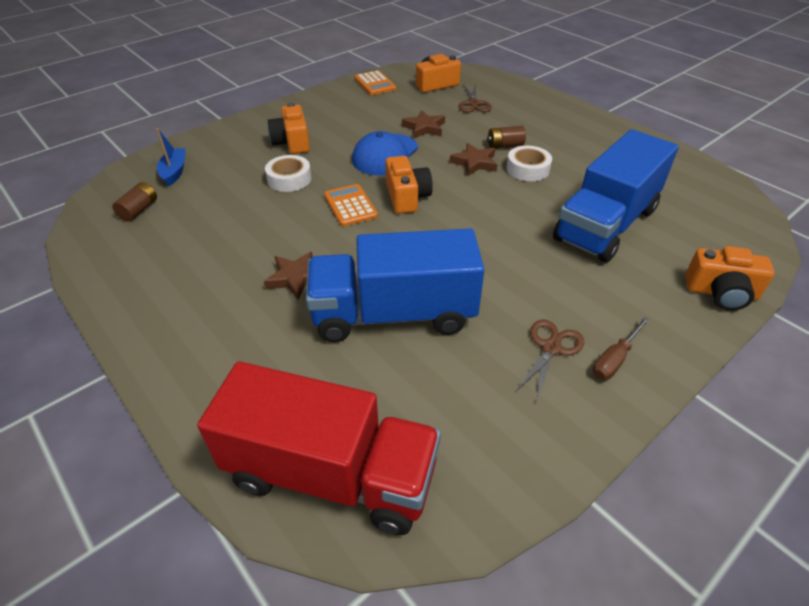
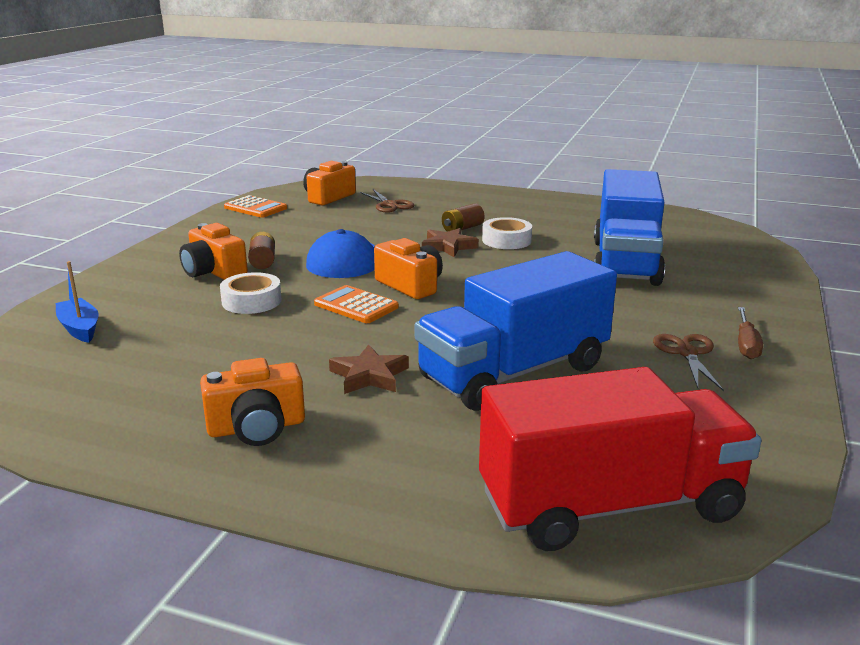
camera: 30 degrees left, 20 degrees down
brown battery [112,182,157,221] -> brown battery moved to [248,232,275,269]
brown star [402,110,445,138] -> none
orange camera [685,246,775,311] -> orange camera moved to [200,358,305,446]

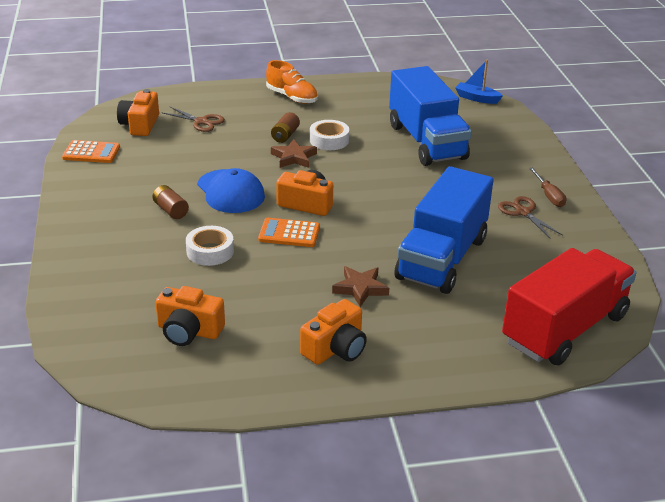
camera: 30 degrees left, 10 degrees up
blue boat [56,261,99,343] -> blue boat moved to [455,60,503,104]
orange camera [179,223,248,280] -> orange camera moved to [155,286,225,346]
none -> orange shoe [266,60,318,104]

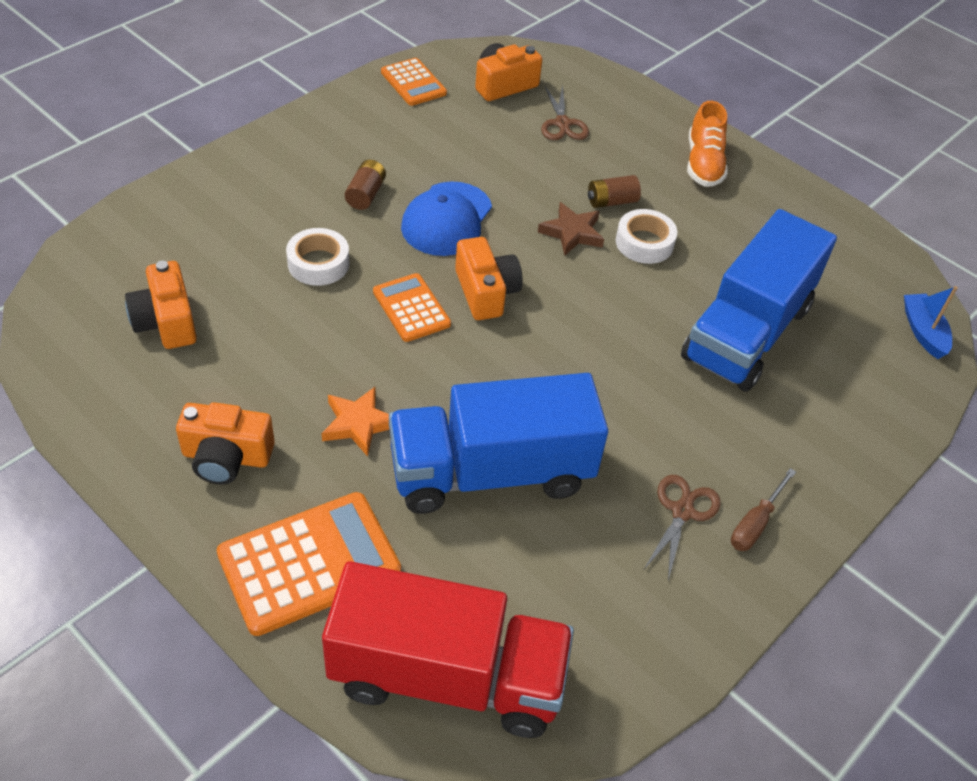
camera: 50 degrees right, 15 degrees up
brown star [332,266,389,307] -> orange star [322,387,389,457]
none -> orange calculator [217,492,401,636]

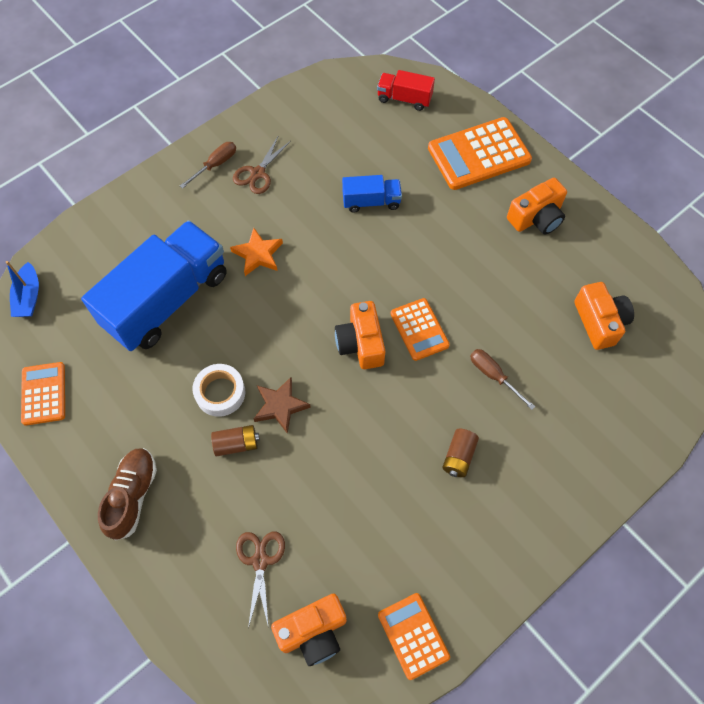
camera: 170 degrees left, 15 degrees up
orange camera [176,402,275,485] -> orange camera turned 135 degrees clockwise [507,178,567,235]
white tape [286,228,349,286] -> brown screwdriver [470,349,535,410]
orange star [322,387,389,457] -> orange star moved to [230,227,283,276]
red truck [322,561,574,738] -> red truck [377,70,435,111], size x0.46
blue truck [389,373,608,514] -> blue truck [342,175,402,213], size x0.46
blue cap [401,181,492,256] -> none
orange shoe [687,101,728,187] -> brown shoe [98,448,157,541]
none -> orange calculator [21,362,65,426]

